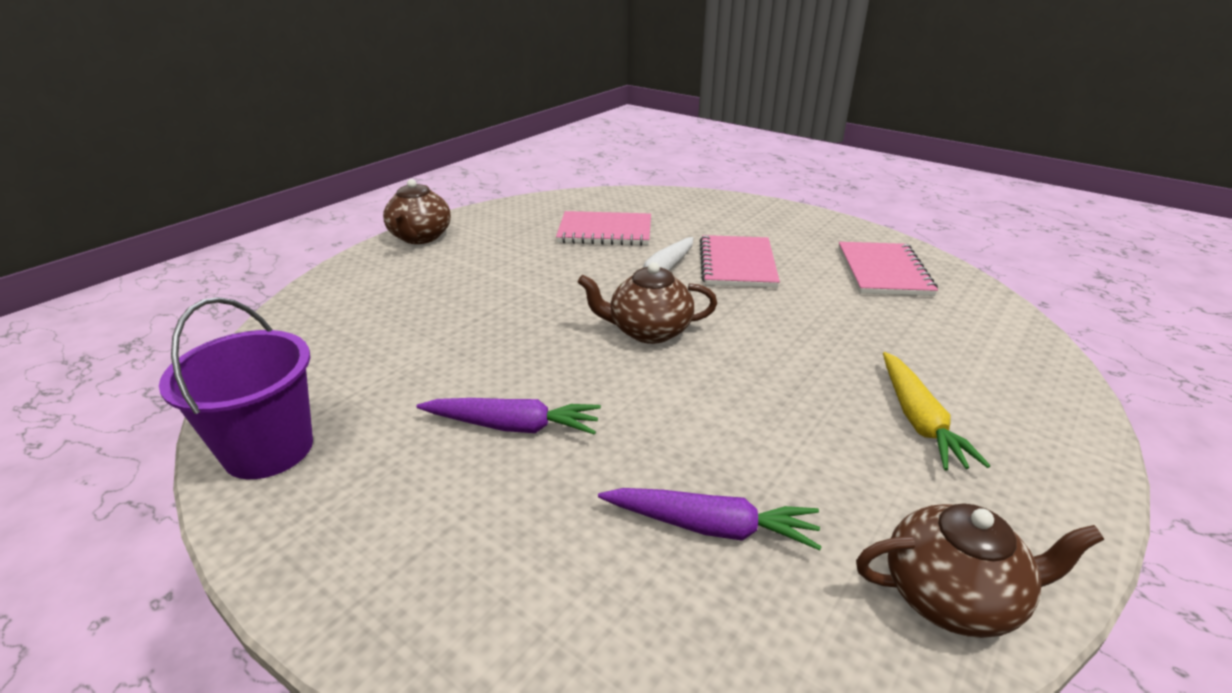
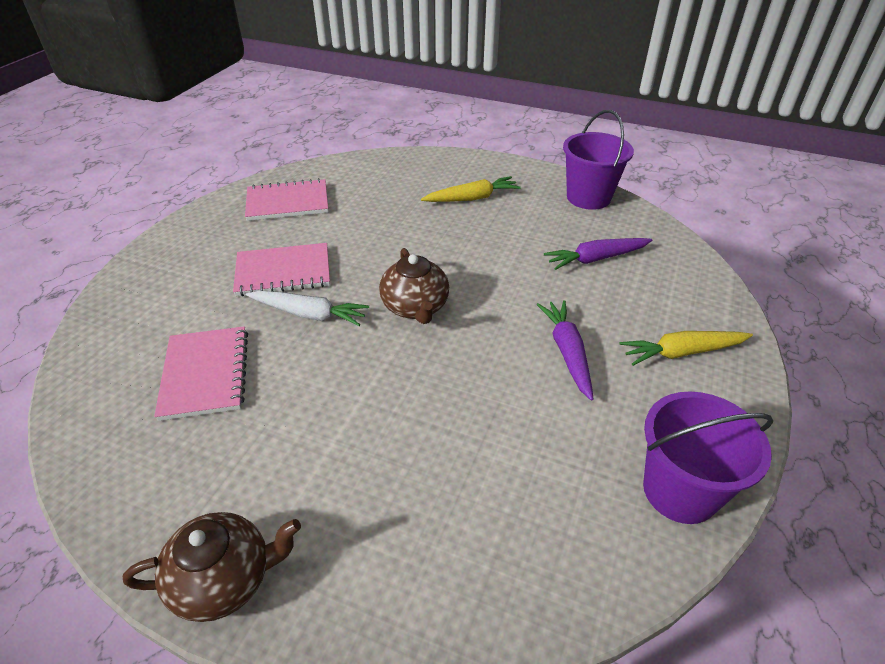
camera: 105 degrees left, 10 degrees up
purple carrot [598,488,822,550] -> purple carrot turned 105 degrees counterclockwise [544,238,652,270]
brown teapot [856,503,1104,638] -> purple bucket [563,110,634,210]
none -> yellow carrot [620,331,753,366]

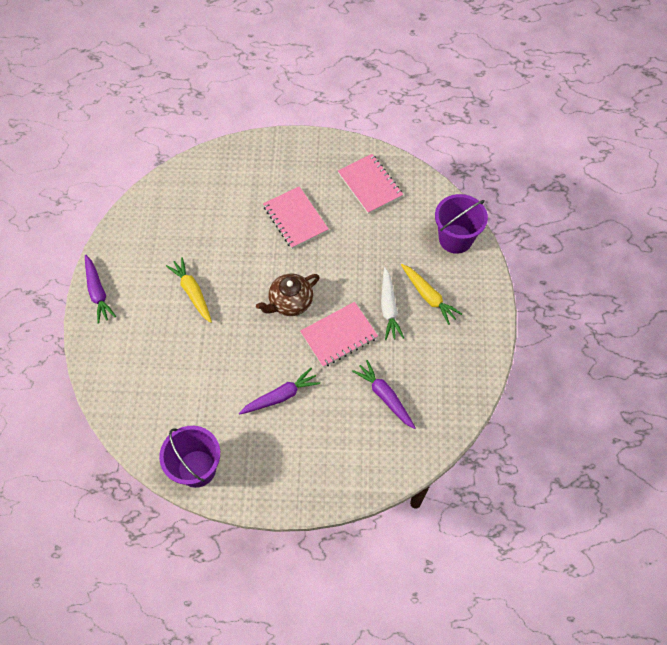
camera: 70 degrees right, 20 degrees up
brown teapot [123,512,301,622] -> purple carrot [85,254,116,324]
pink notebook [154,326,248,421] -> pink notebook moved to [300,302,378,367]
white carrot [246,291,369,326] -> white carrot moved to [381,267,404,340]
purple bucket [563,110,634,210] -> purple bucket moved to [435,194,488,254]
yellow carrot [620,331,753,366] -> yellow carrot moved to [166,257,212,323]

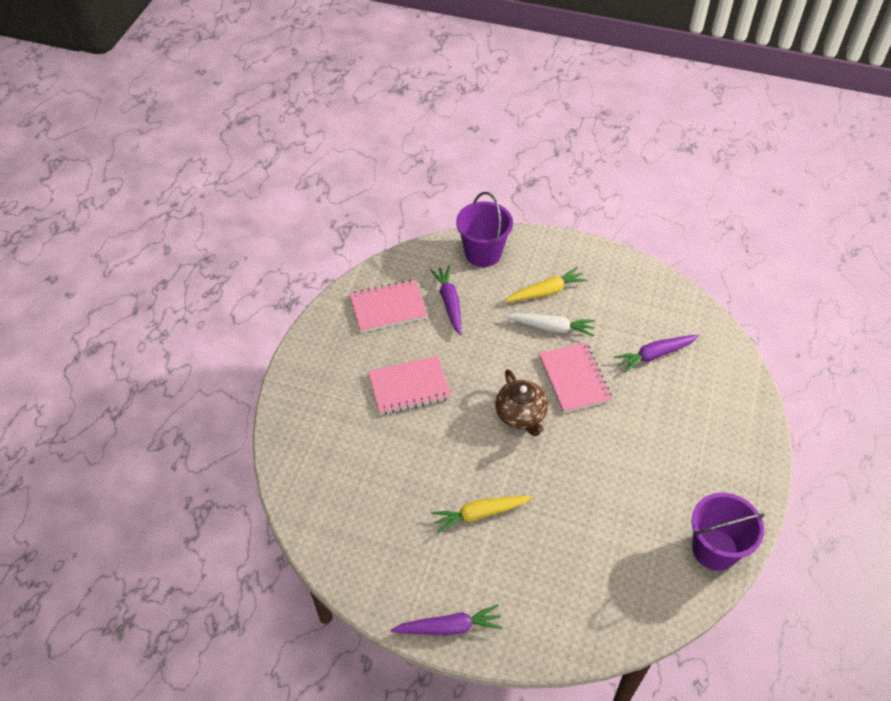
camera: 75 degrees left, 10 degrees down
purple carrot [239,368,320,415] -> purple carrot moved to [430,266,461,335]

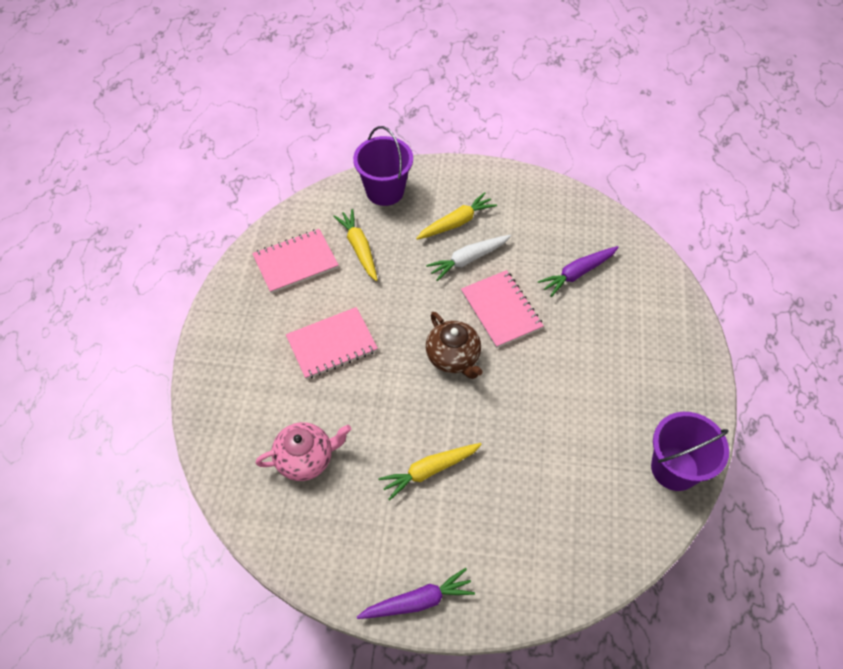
camera: 10 degrees left, 5 degrees up
purple carrot [430,266,461,335] -> yellow carrot [333,209,377,281]
white carrot [505,313,595,336] -> white carrot turned 150 degrees clockwise [426,235,511,281]
none -> pink teapot [256,422,351,481]

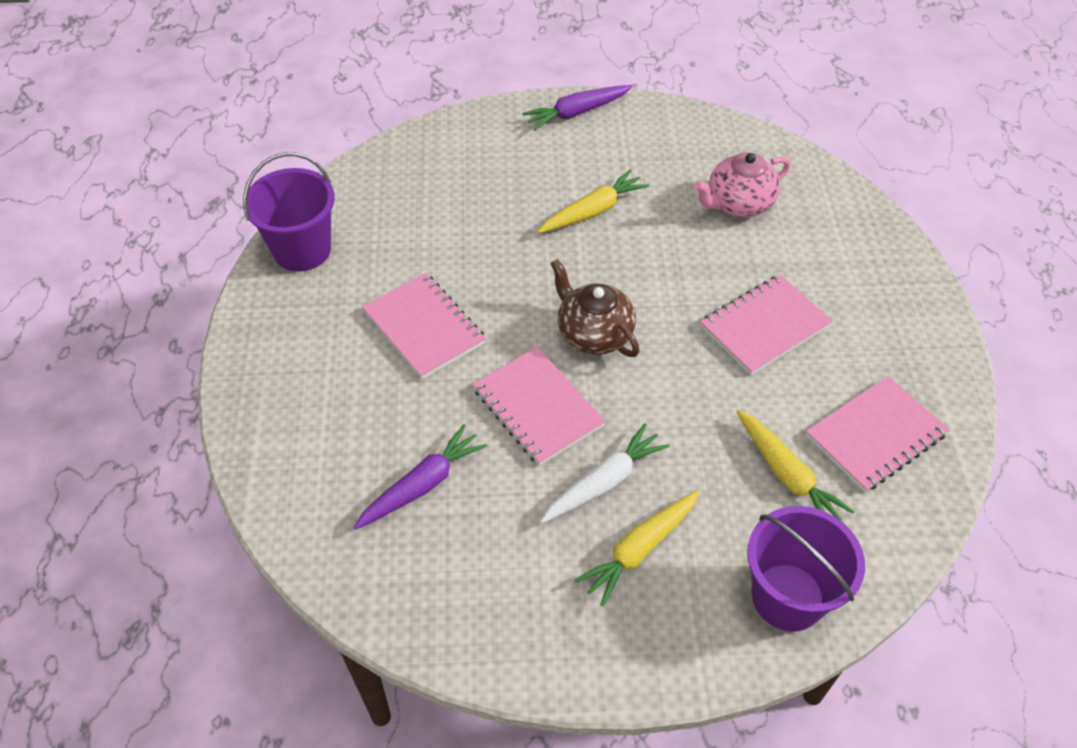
camera: 170 degrees right, 5 degrees down
none -> pink notebook [362,273,486,379]

